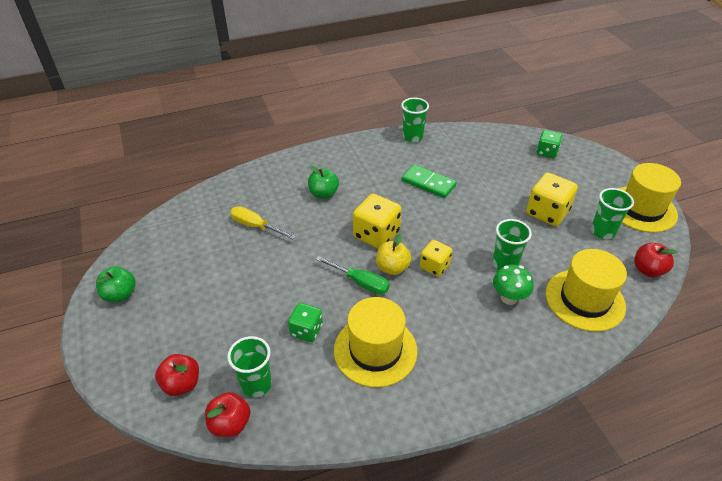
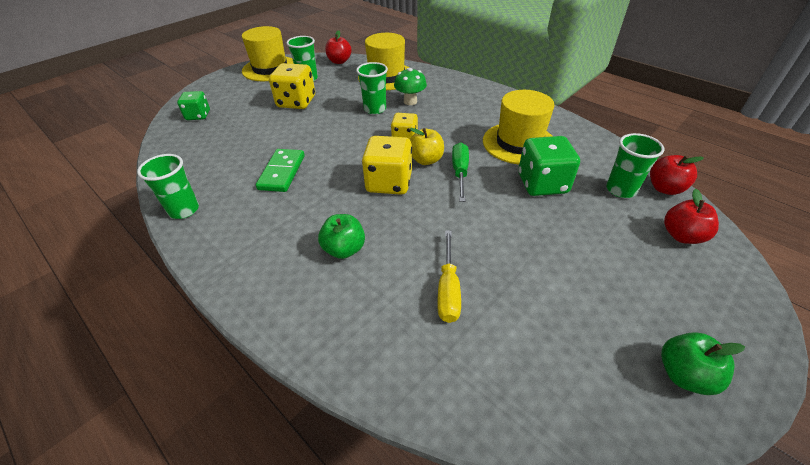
camera: 115 degrees left, 0 degrees up
green dice [288,303,323,342] -> green dice [518,136,580,196], size x1.60

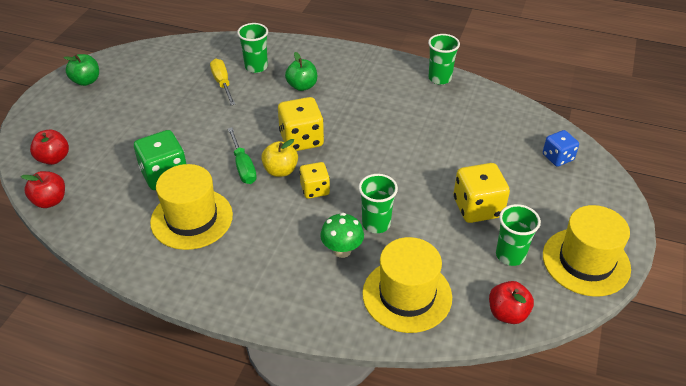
camera: 155 degrees right, 0 degrees up
green dice [177,91,210,120] -> blue dice [543,130,579,167]
green domino [256,149,305,192] -> none
green cup [606,133,664,198] -> green cup moved to [237,23,268,73]

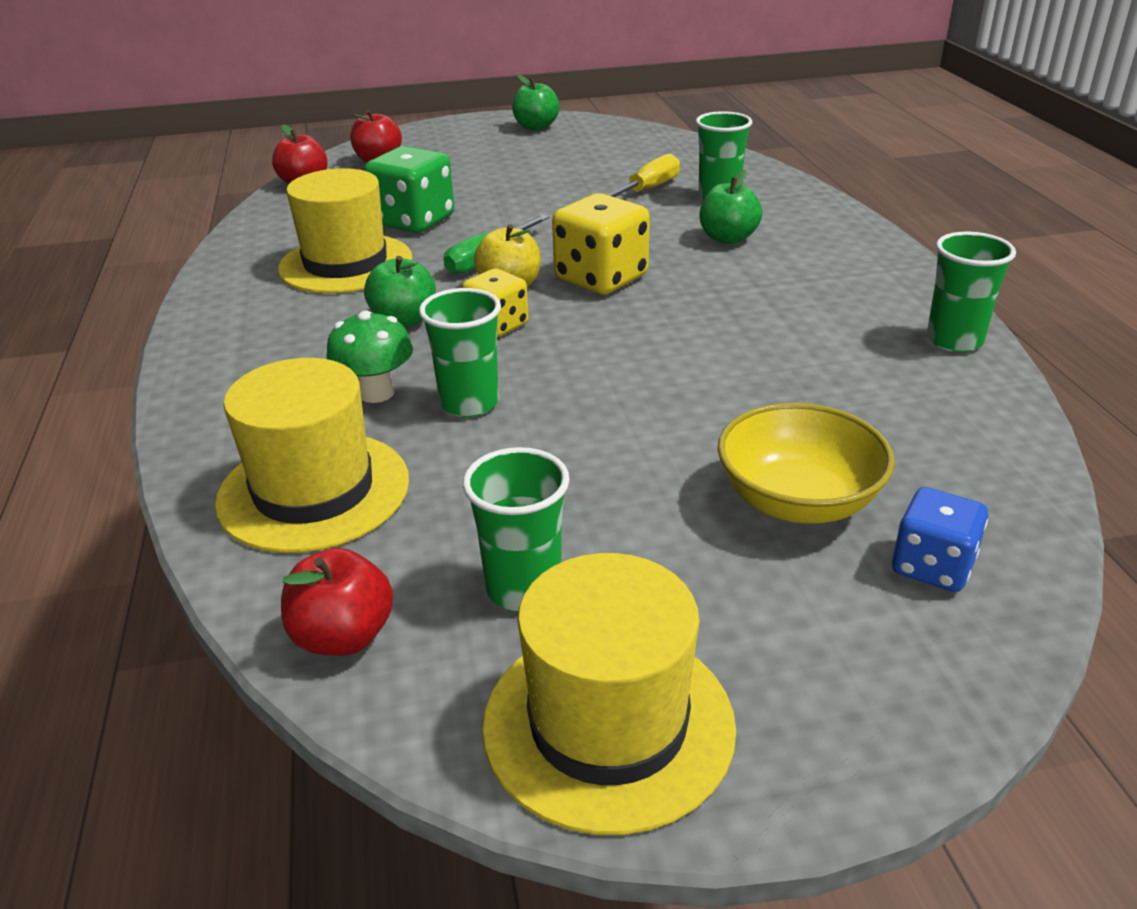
camera: 60 degrees right, 10 degrees down
yellow dice [453,163,510,223] -> none
none -> green apple [364,256,436,327]
none -> yellow bowl [718,403,895,524]

